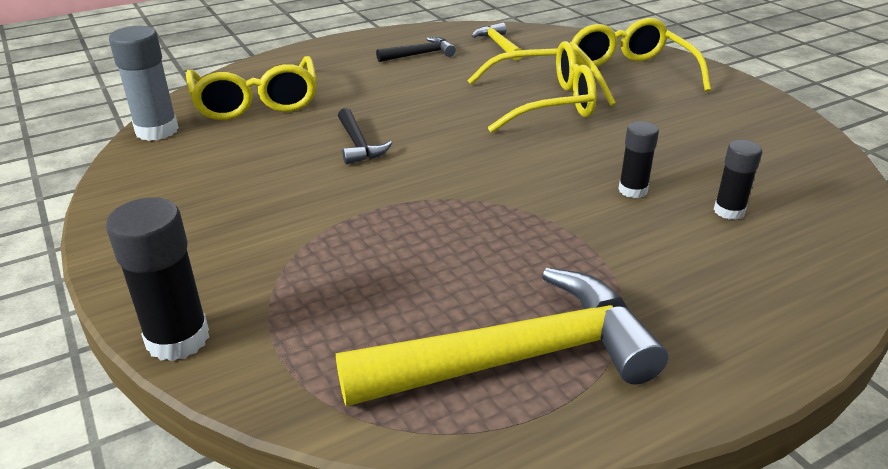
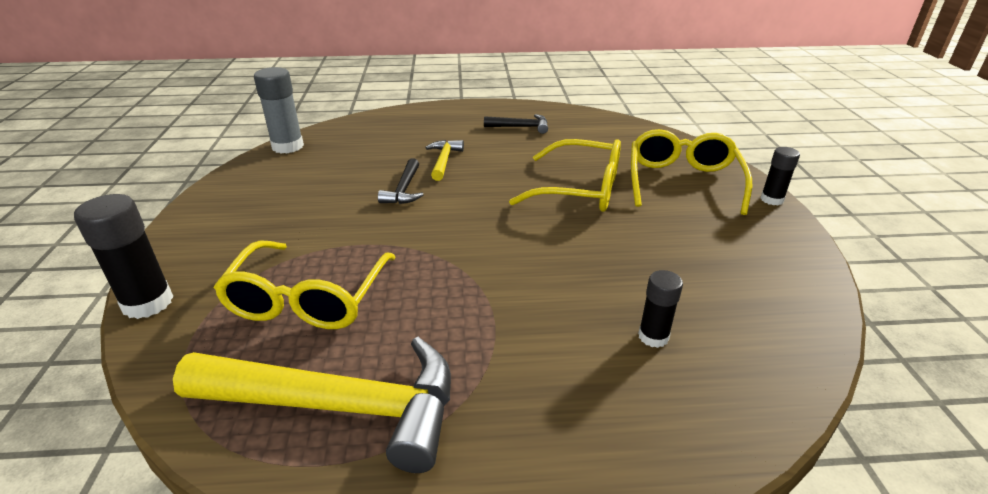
camera: 25 degrees right, 0 degrees up
yellow glasses [186,56,317,120] -> yellow glasses moved to [214,240,396,329]
yellow hammer [471,23,521,60] -> yellow hammer moved to [425,140,464,181]
black glue stick [618,121,659,198] -> black glue stick moved to [760,147,800,205]

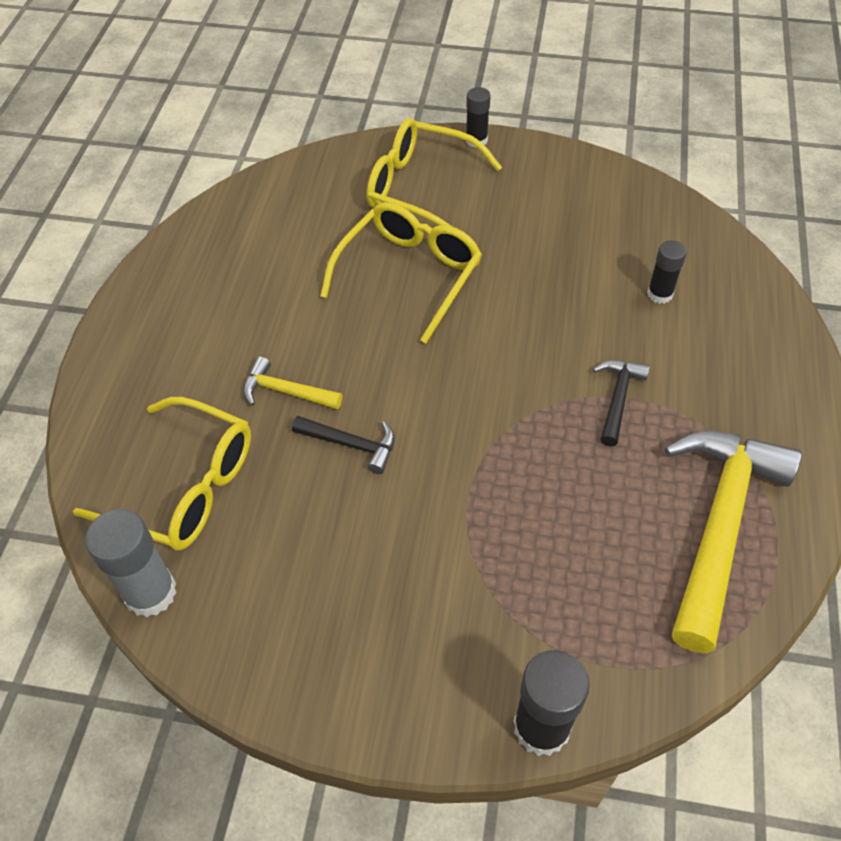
camera: 75 degrees left, 20 degrees up
yellow glasses [214,240,396,329] -> yellow glasses moved to [73,397,251,550]
black hammer [484,114,548,134] -> black hammer moved to [593,360,650,447]

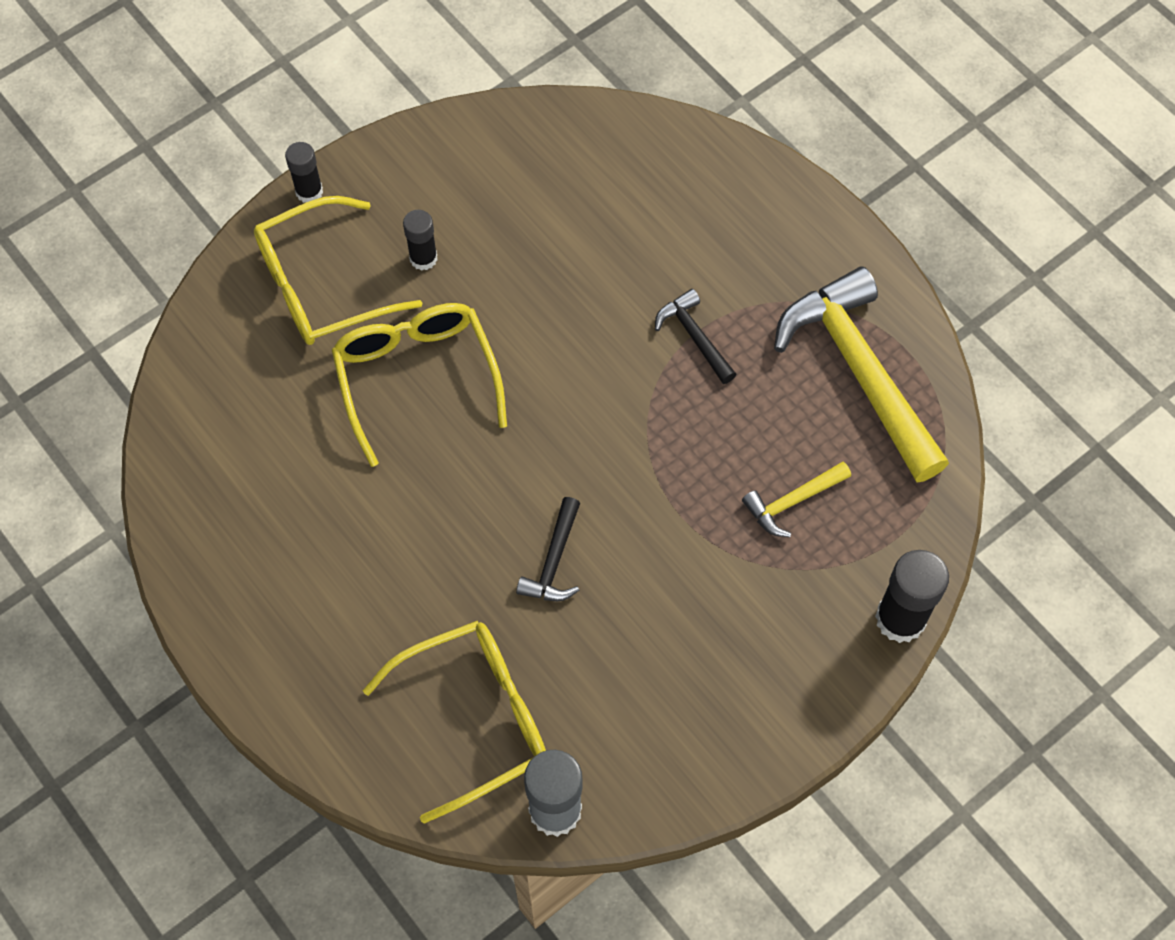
camera: 50 degrees left, 10 degrees up
yellow hammer [243,357,342,410] -> yellow hammer moved to [742,462,851,537]
black hammer [292,416,395,474] -> black hammer turned 135 degrees clockwise [516,497,580,601]
black glue stick [647,240,687,304] -> black glue stick moved to [403,210,437,271]

